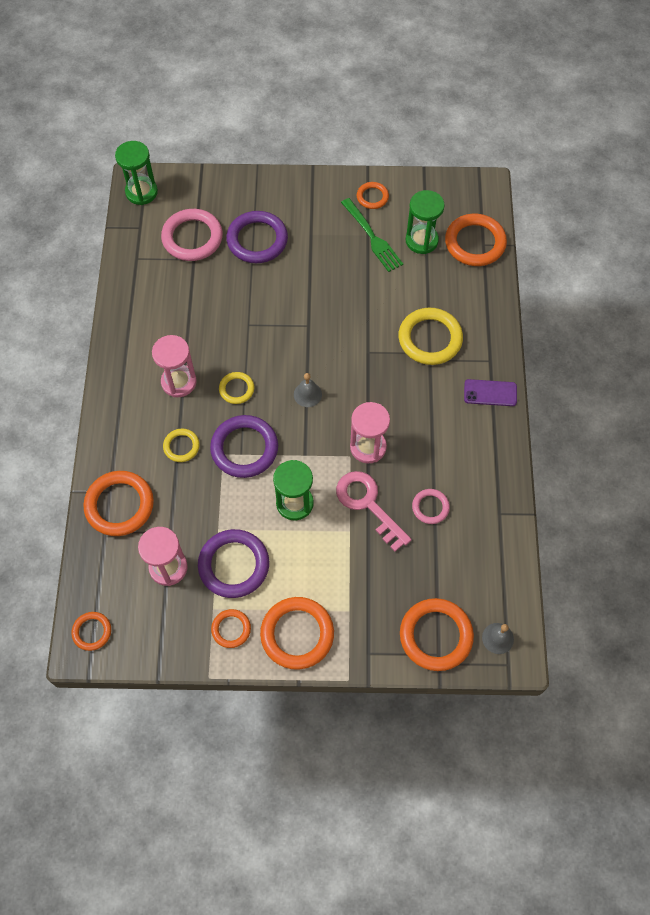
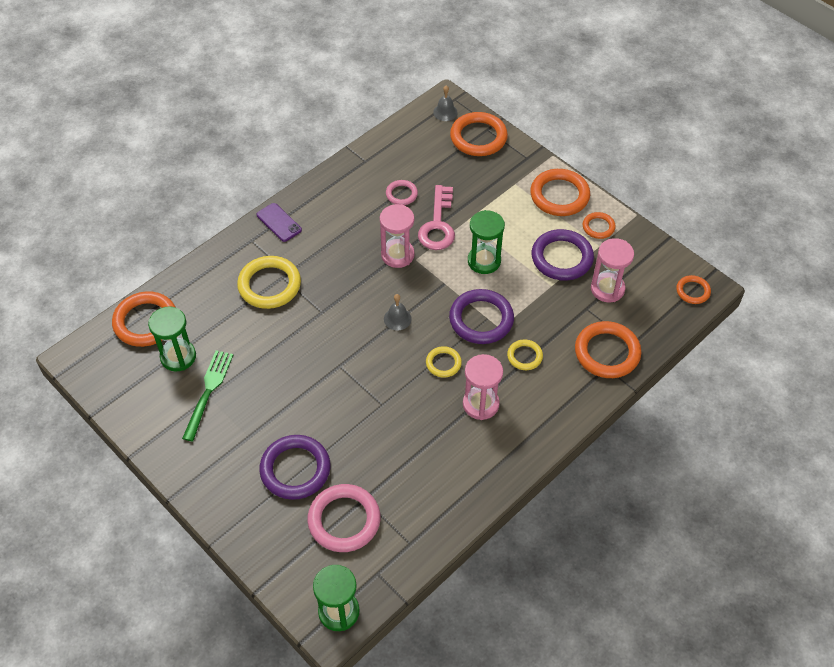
camera: 135 degrees left, 10 degrees down
orange ring [357,182,389,209] -> none

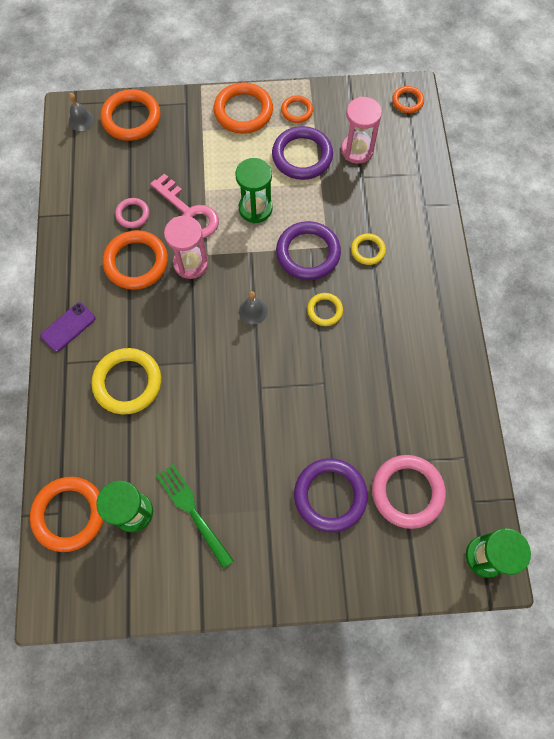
camera: 50 degrees left, 15 degrees up
purple phone [257,203,302,242] -> purple phone turned 45 degrees counterclockwise [40,302,96,352]
pink hourglass [463,354,503,420] -> none
orange ring [575,321,641,378] -> orange ring moved to [103,230,168,290]

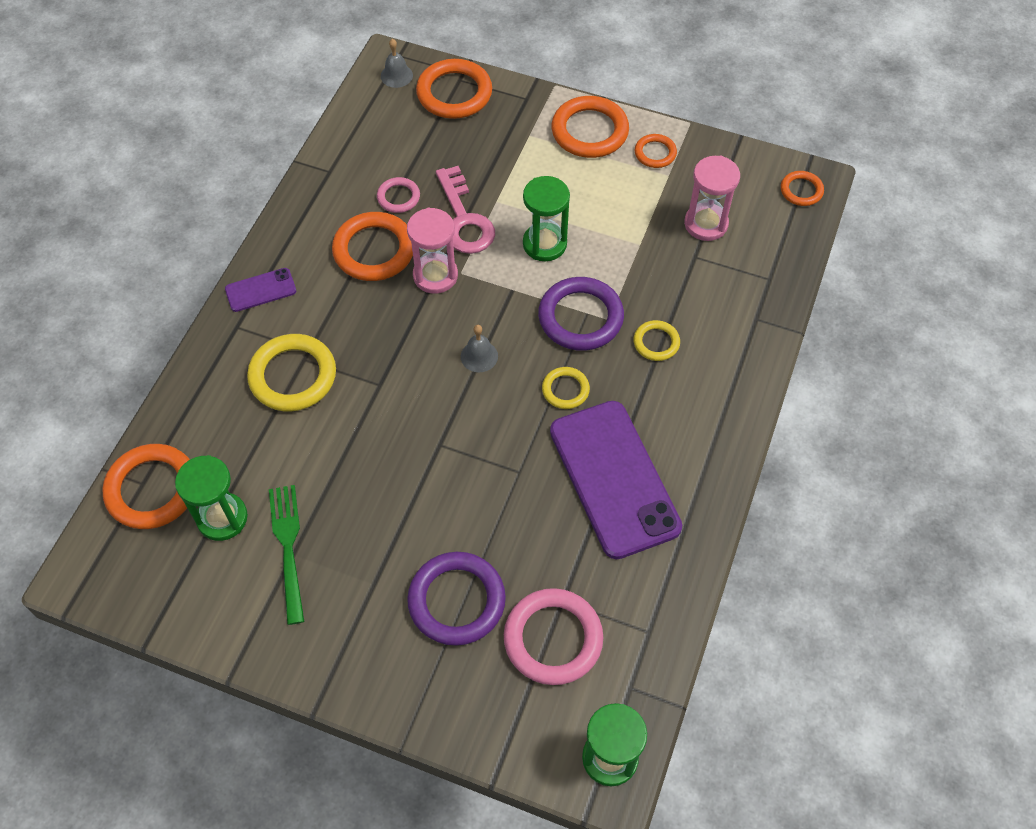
camera: 25 degrees right, 10 degrees down
purple ring [272,126,333,180] -> none
none -> purple phone [550,401,682,559]

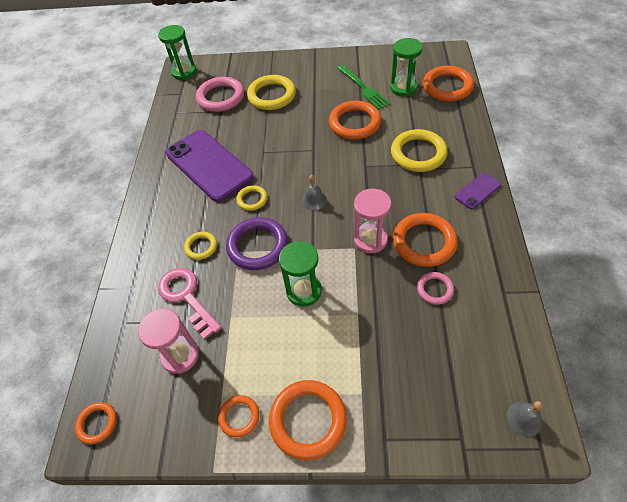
camera: 165 degrees right, 5 degrees down
purple ring [407,552,506,646] -> yellow ring [247,75,296,110]
orange ring [416,59,492,119] -> orange ring moved to [329,101,381,139]
pink key [436,166,495,254] -> pink key moved to [158,268,222,340]

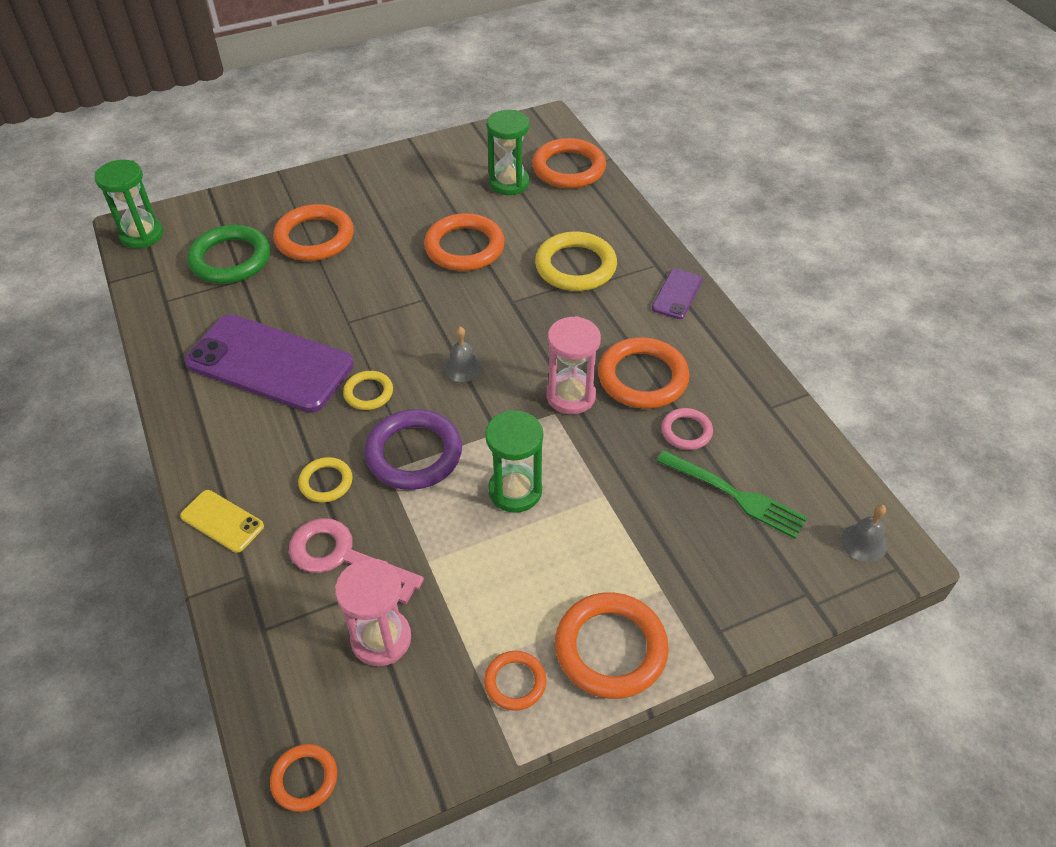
camera: 30 degrees left, 5 degrees down
pink ring [196,77,244,112] -> green ring [187,225,270,284]
yellow ring [247,75,296,110] -> orange ring [273,204,354,261]
green fork [338,65,390,110] -> green fork moved to [657,450,808,539]
none -> yellow phone [180,490,264,553]

